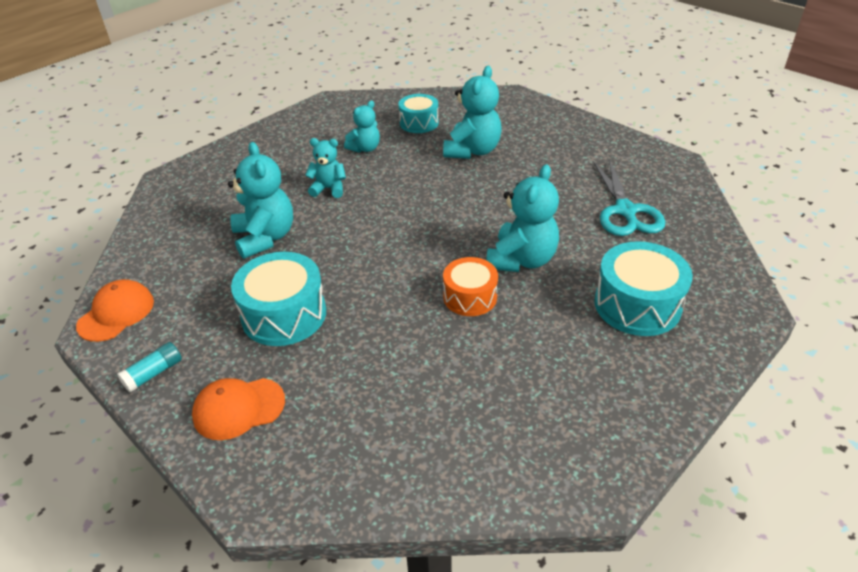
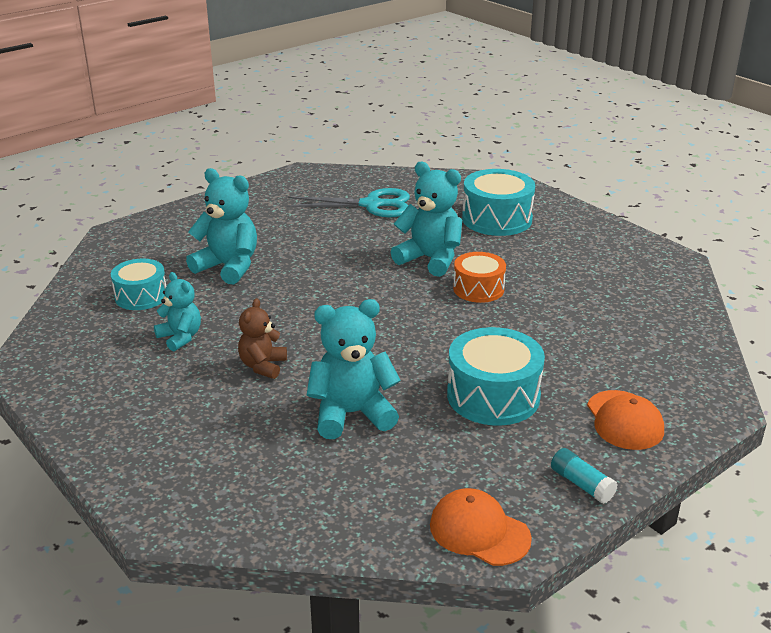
camera: 85 degrees left, 10 degrees down
turquoise teddy bear [305,138,346,198] -> brown teddy bear [238,298,287,379]

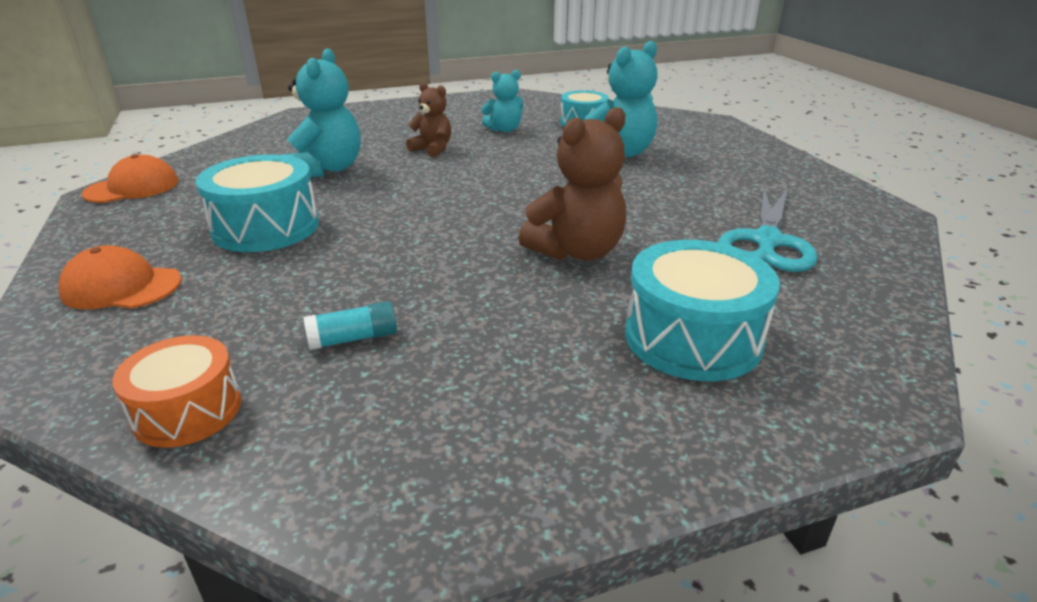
camera: 110 degrees right, 0 degrees up
turquoise teddy bear [391,162,462,277] -> brown teddy bear [519,107,626,261]
orange drum [453,252,506,303] -> orange drum moved to [112,335,241,448]
turquoise glue stick [551,448,618,504] -> turquoise glue stick moved to [304,301,397,350]

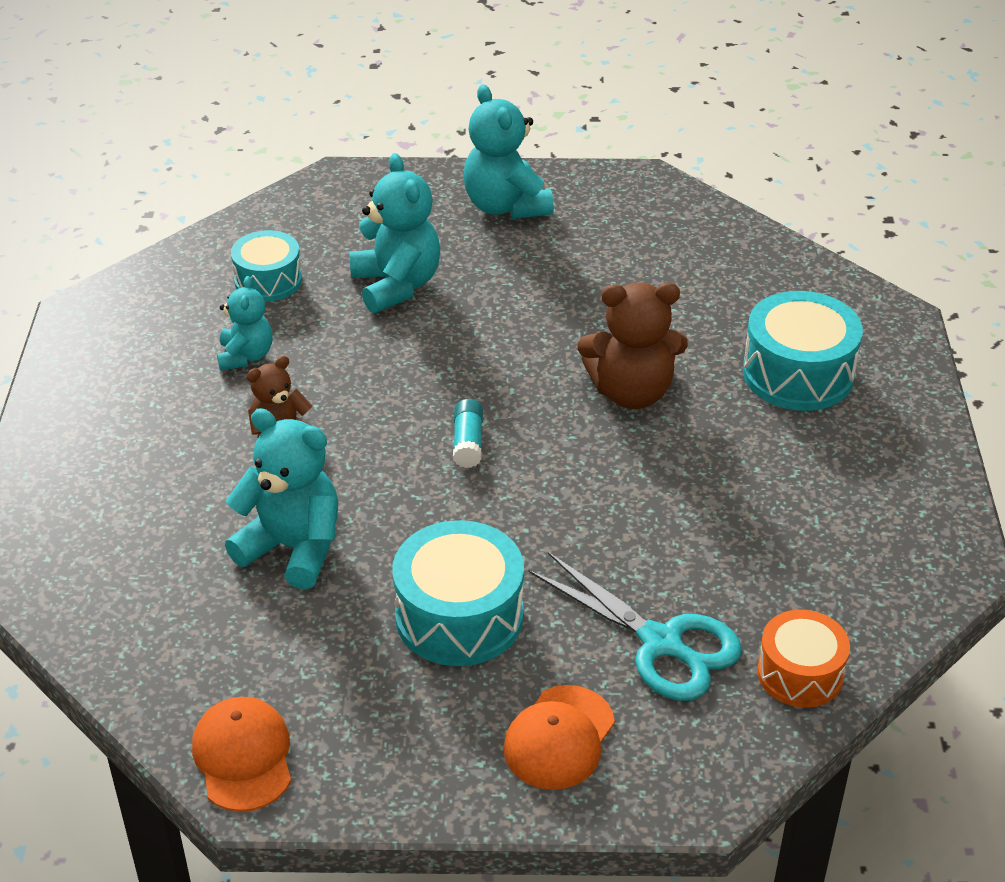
camera: 70 degrees left, 10 degrees up
turquoise glue stick [304,301,397,350] -> turquoise glue stick moved to [453,399,483,468]
brown teddy bear [519,107,626,261] -> brown teddy bear turned 105 degrees clockwise [578,282,688,409]
turquoise scissors [718,189,818,272] -> turquoise scissors moved to [529,552,742,701]
none -> turquoise teddy bear [464,84,554,219]

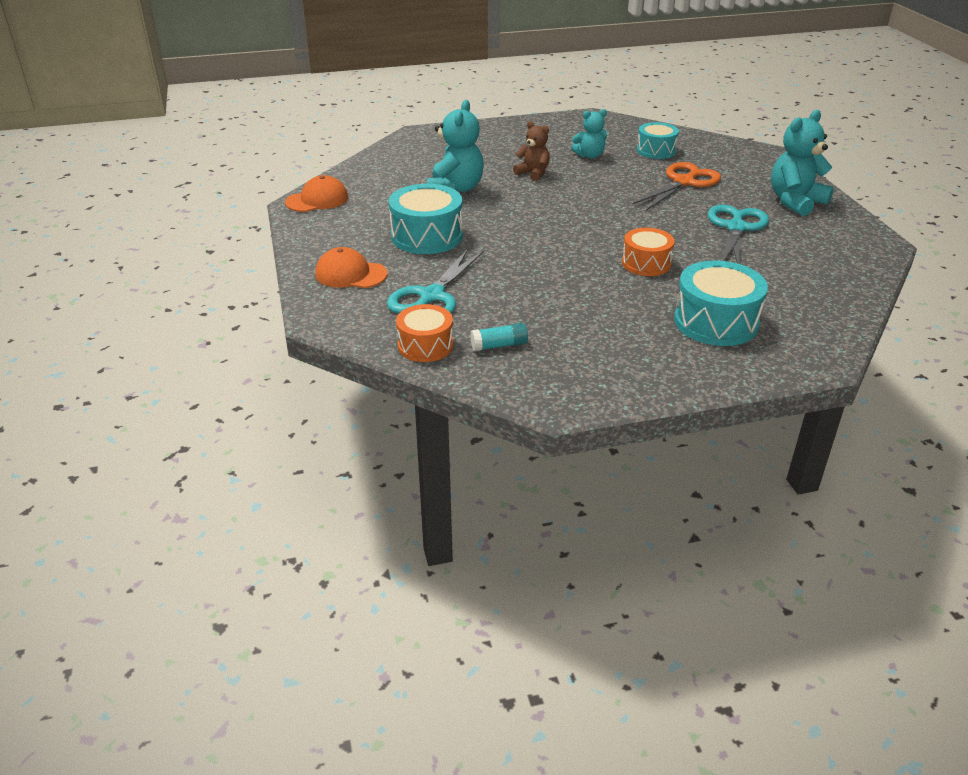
camera: 75 degrees right, 5 degrees down
turquoise teddy bear [349,153,441,313] -> orange scissors [632,162,721,211]
turquoise glue stick [453,399,483,468] -> turquoise glue stick moved to [470,323,528,351]
brown teddy bear [578,282,688,409] -> orange drum [622,228,675,276]
none -> turquoise scissors [708,205,769,264]

